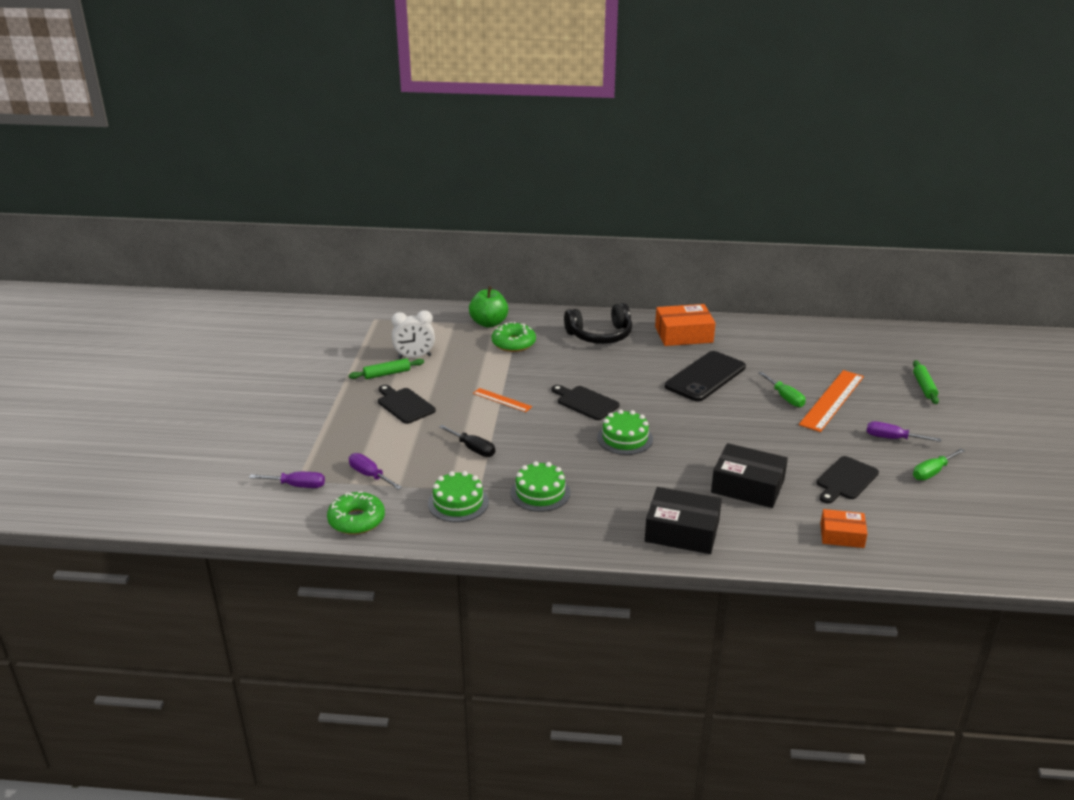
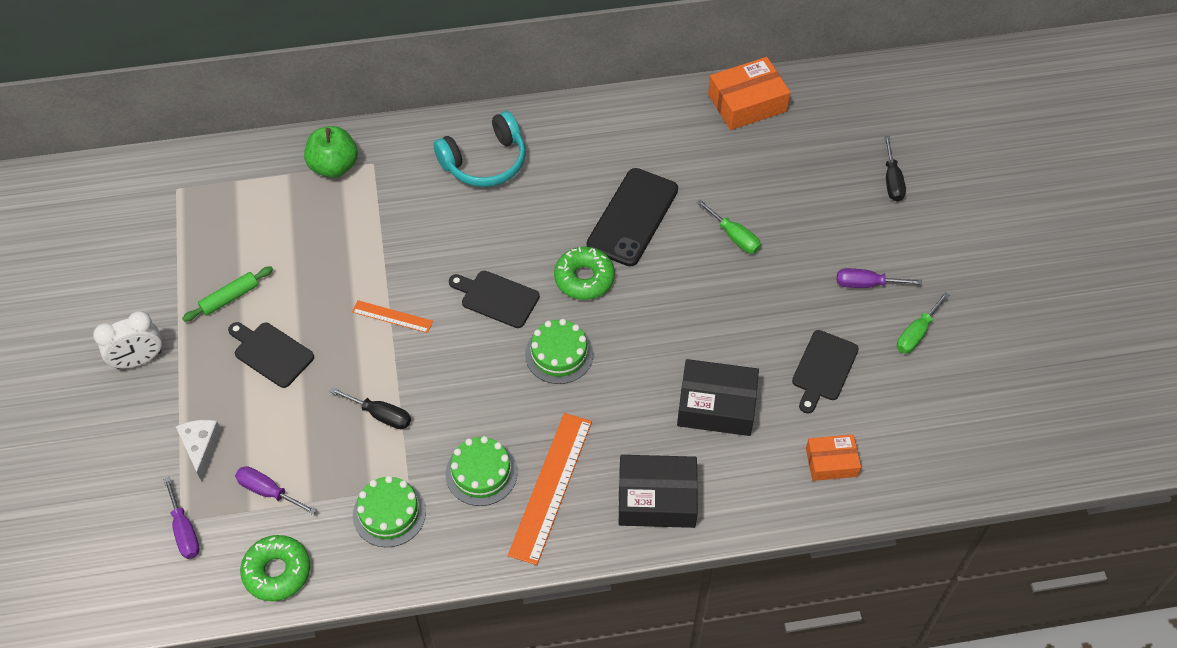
camera: 15 degrees left, 25 degrees up
purple screwdriver [249,472,325,488] -> purple screwdriver turned 75 degrees clockwise [163,477,200,559]
white clock [391,310,435,359] -> white clock moved to [93,311,162,369]
green donut [492,322,536,352] -> green donut moved to [554,247,615,300]
black headphones [564,303,632,344] -> turquoise headphones [433,111,526,187]
orange box [655,304,716,346] -> orange box moved to [708,57,791,130]
orange ruler [799,370,864,432] -> orange ruler moved to [508,413,592,565]
green rolling pin [913,360,939,404] -> black screwdriver [884,136,906,202]
none -> white cheese [176,420,222,482]

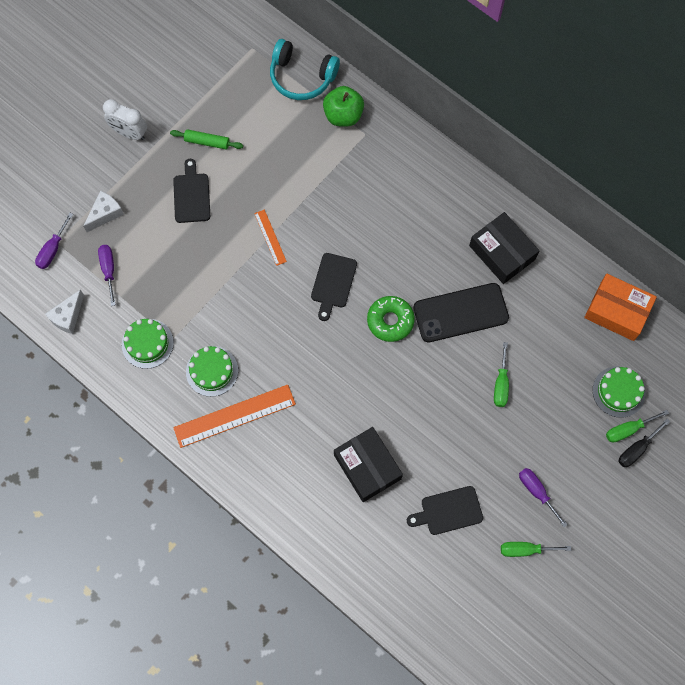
camera: 50 degrees right, 15 degrees up
green donut [240,535,310,602] -> white cheese [45,289,84,334]
black screwdriver [329,387,411,429] -> none
turquoise headphones [433,111,526,187] -> turquoise headphones moved to [270,39,340,100]
black cutting board [449,271,540,328] -> black cutting board turned 150 degrees counterclockwise [311,253,357,321]
green cake [525,319,593,384] -> green cake moved to [593,366,646,418]
black box [619,455,698,528] -> black box moved to [469,212,539,284]
orange box [806,434,861,481] -> none
none -> green screwdriver [606,410,669,443]

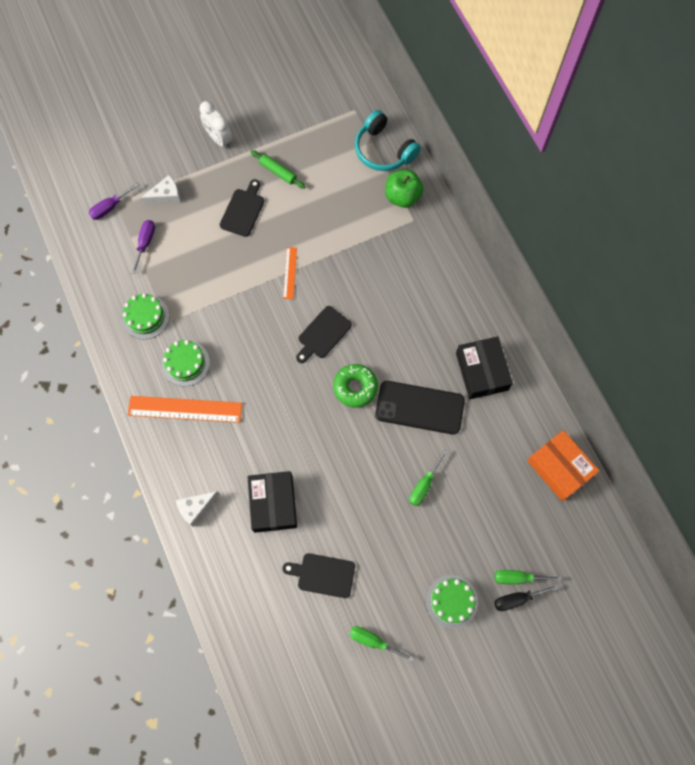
camera: 25 degrees right, 0 degrees up
white cheese [45,289,84,334] -> white cheese moved to [176,491,219,527]
purple screwdriver [519,468,568,527] -> none
green cake [593,366,646,418] -> green cake moved to [426,575,478,629]

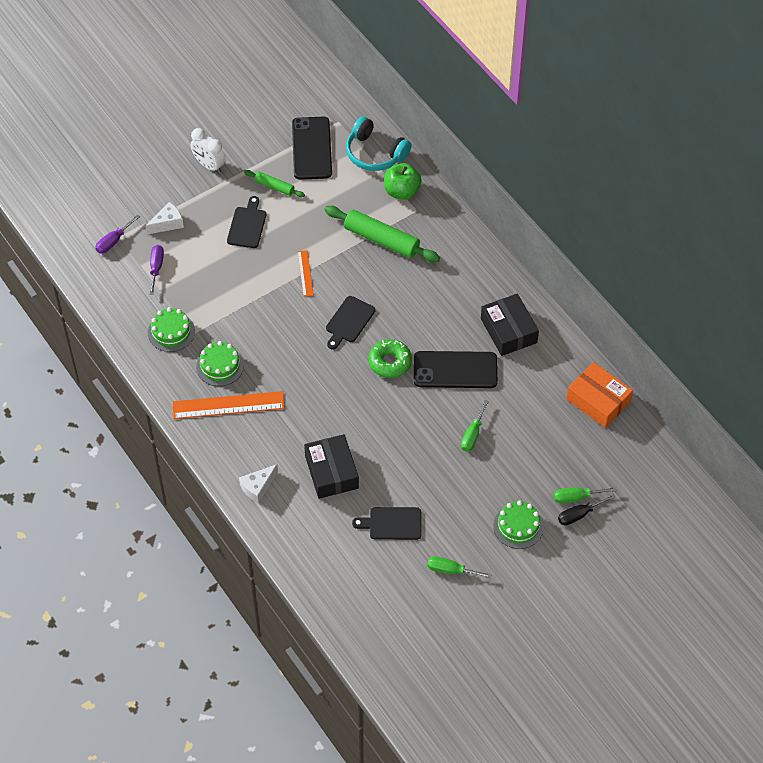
camera: 10 degrees left, 15 degrees down
none -> black phone [292,117,332,180]
none -> green rolling pin [324,206,440,262]

